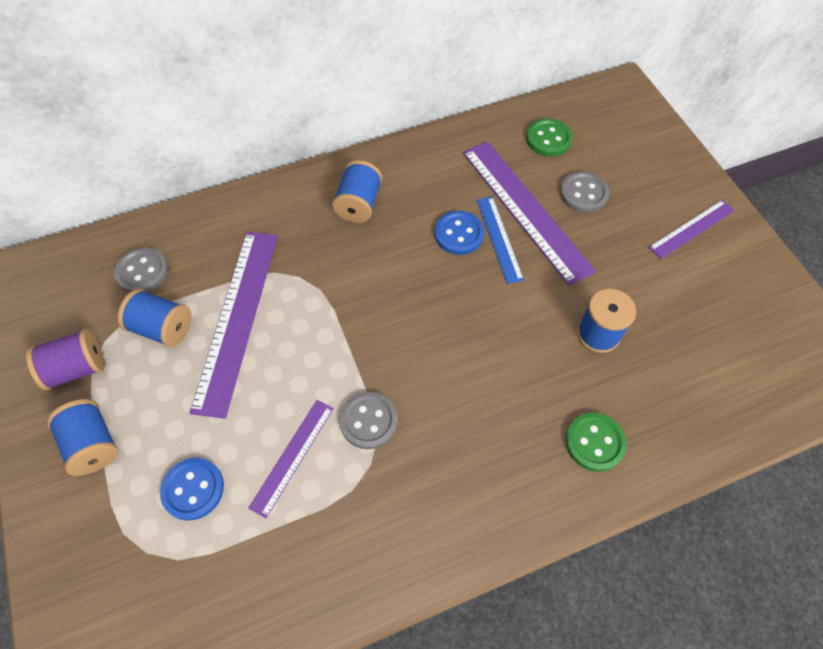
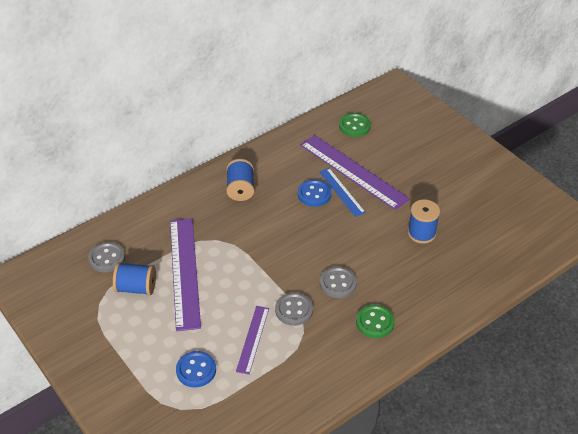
camera: 15 degrees left, 15 degrees down
purple spool [26,329,105,390] -> none
blue spool [47,399,118,476] -> none
grey button [560,171,609,213] -> grey button moved to [320,266,357,298]
green button [565,412,626,472] -> green button moved to [356,304,395,338]
purple ruler [648,200,735,259] -> none

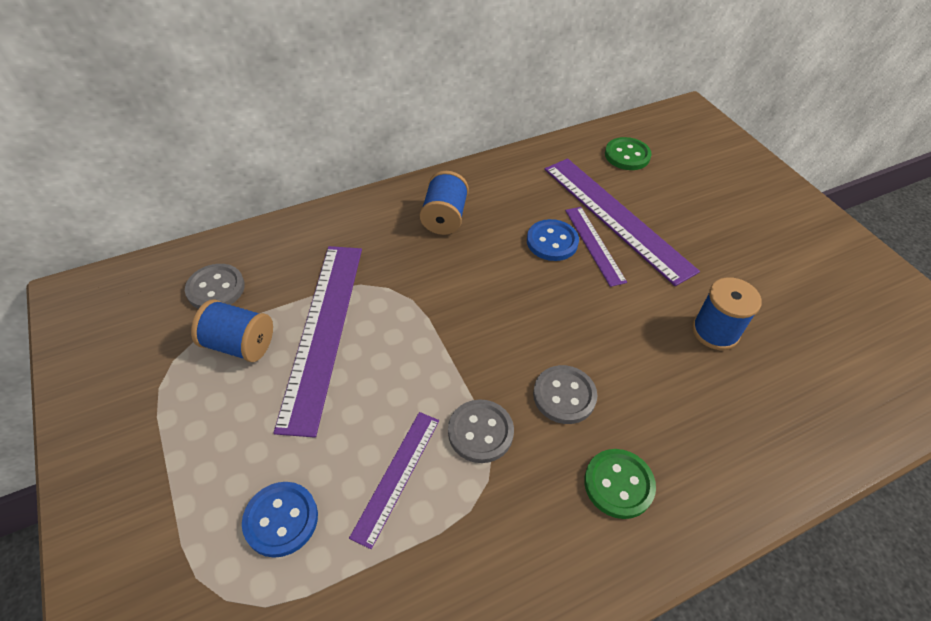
camera: 10 degrees right, 5 degrees up
blue ruler [319,168,366,217] -> purple ruler [565,207,627,287]

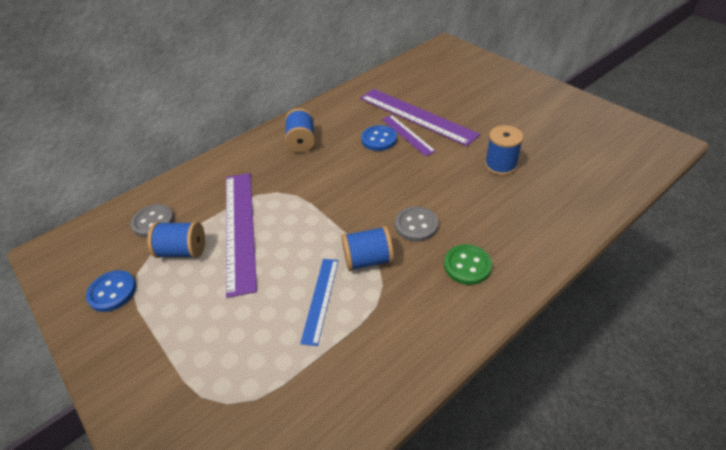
camera: 10 degrees left, 5 degrees down
blue button [242,482,318,558] -> blue button moved to [86,270,136,312]
purple ruler [349,412,439,549] -> blue ruler [300,259,339,346]
grey button [448,399,514,463] -> blue spool [341,226,394,271]
green button [605,137,652,170] -> none

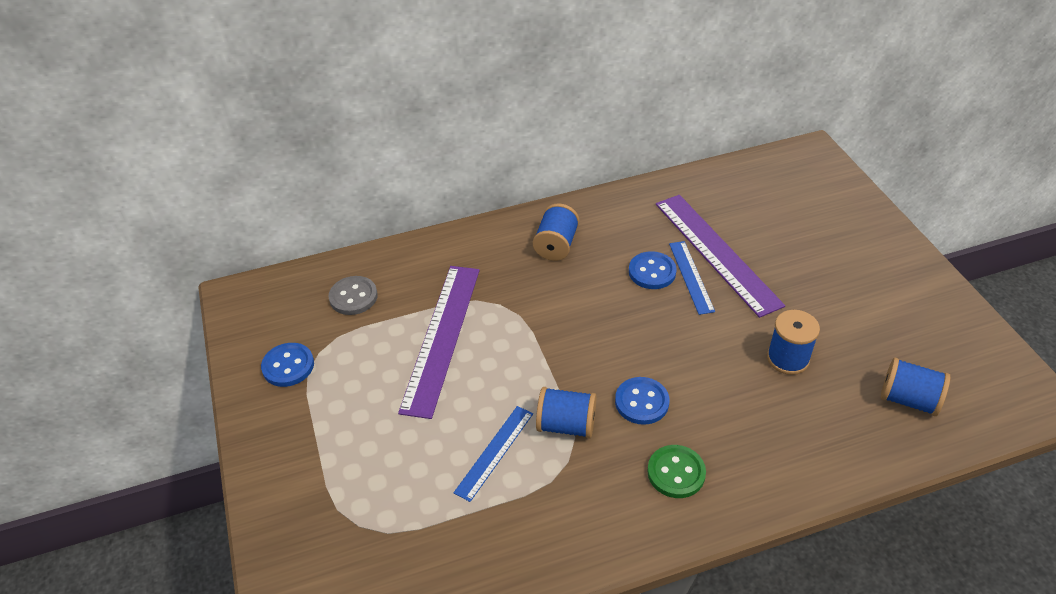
camera: 20 degrees right, 0 degrees up
blue spool [147,222,205,258] -> blue spool moved to [881,358,951,416]
purple ruler [382,115,436,156] -> blue ruler [669,241,715,315]
grey button [395,206,438,242] -> blue button [615,377,669,425]

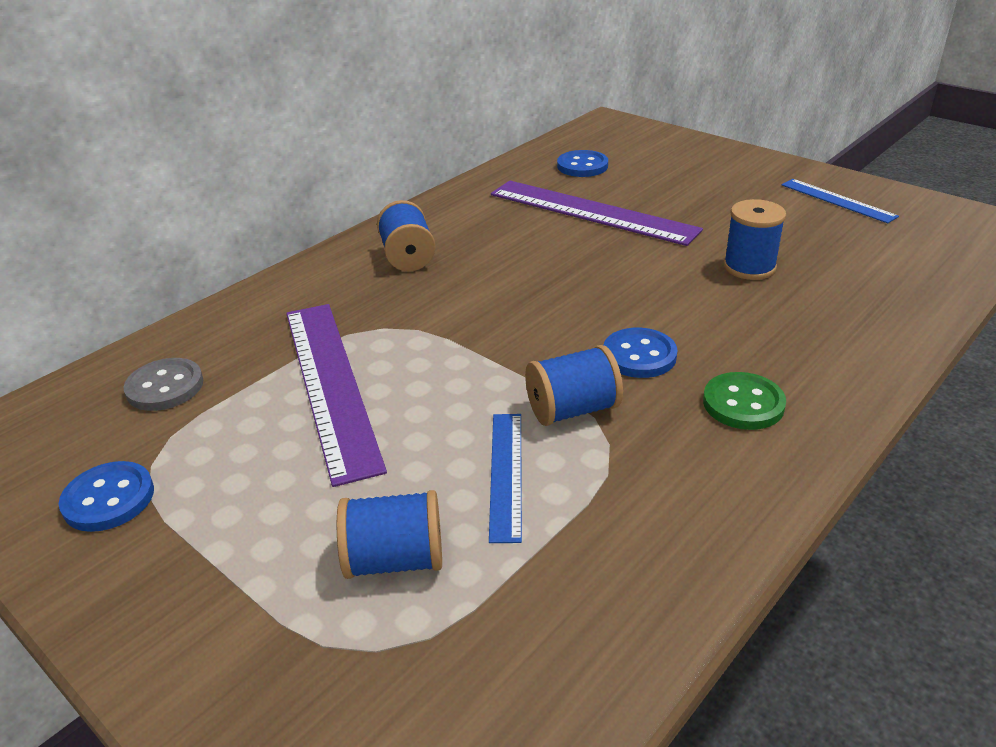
camera: 30 degrees left, 10 degrees down
blue button [629,251,677,289] -> blue button moved to [557,150,608,177]
blue ruler [669,241,715,315] -> blue ruler moved to [782,179,899,223]
blue spool [881,358,951,416] -> blue spool moved to [337,490,442,579]

